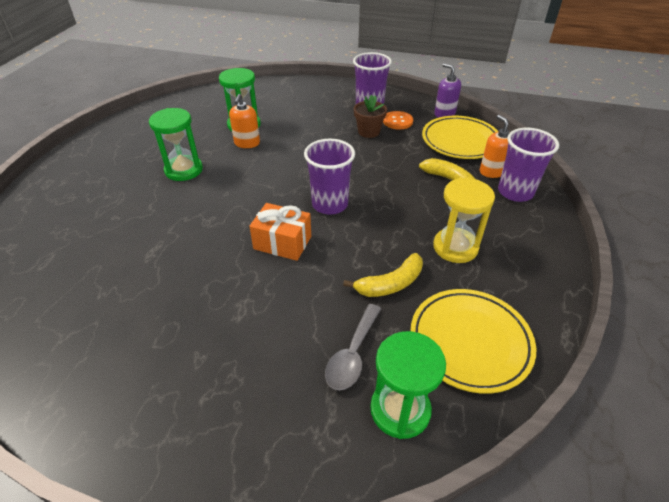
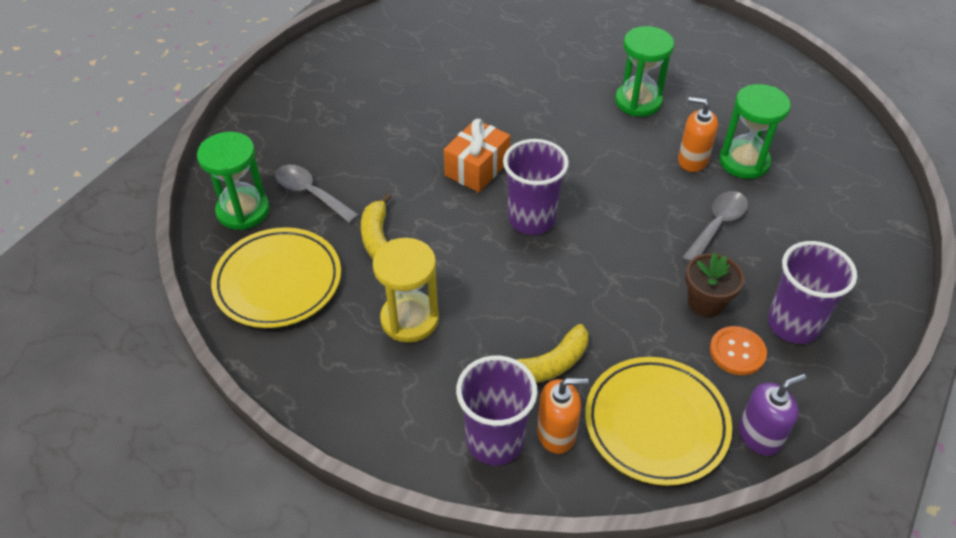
camera: 105 degrees right, 5 degrees up
none -> grey spoon [682,191,748,263]

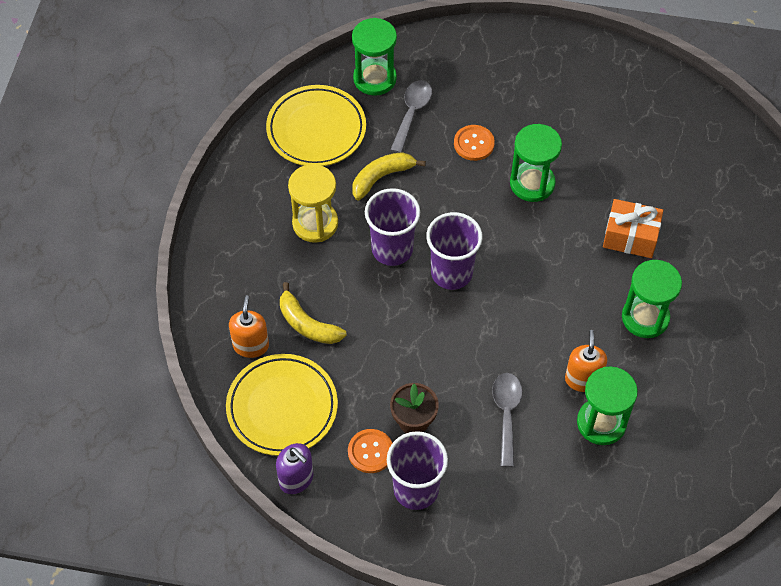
camera: 70 degrees right, 10 degrees up
orange gift [444,119,510,192] -> orange gift moved to [603,199,663,258]
purple cup [456,356,538,465] -> purple cup moved to [365,188,420,266]
orange soap dispenser [537,378,589,454] -> orange soap dispenser turned 150 degrees counterclockwise [229,295,269,358]
grey spoon [682,191,748,263] -> grey spoon turned 105 degrees counterclockwise [492,373,522,467]
none -> orange button [454,125,495,161]
none -> green hourglass [510,124,562,202]

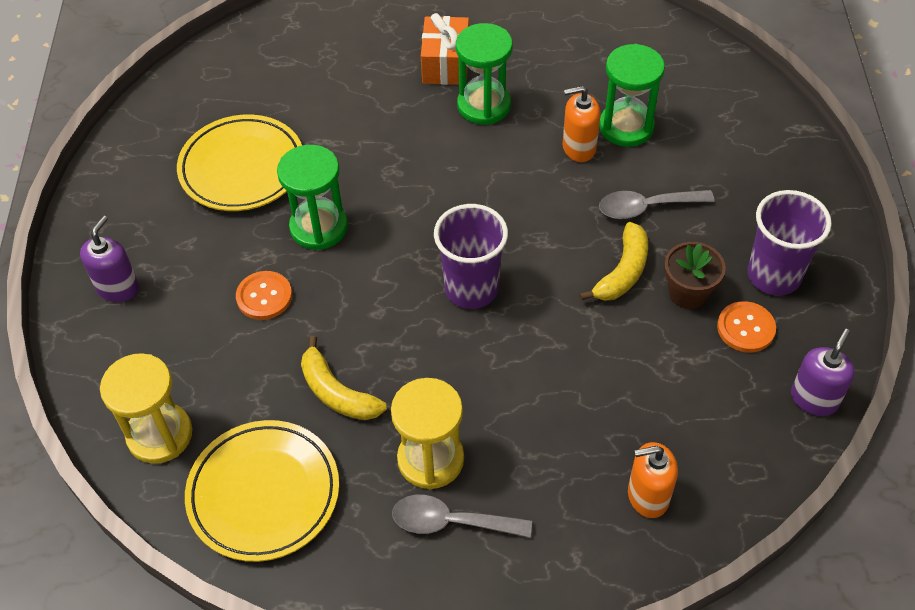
camera: 100 degrees left, 5 degrees down
yellow plate [226,354,338,456] -> yellow plate moved to [177,115,302,211]
yellow banana [280,282,347,344] -> yellow banana moved to [579,222,648,301]
green hourglass [352,18,397,96] -> yellow hourglass [100,353,192,464]
purple cup [365,188,420,266] -> none
grey spoon [390,80,432,153] -> grey spoon moved to [392,495,532,538]
orange gift [603,199,663,258] -> orange gift moved to [421,13,469,85]
none -> purple soap dispenser [80,216,139,302]

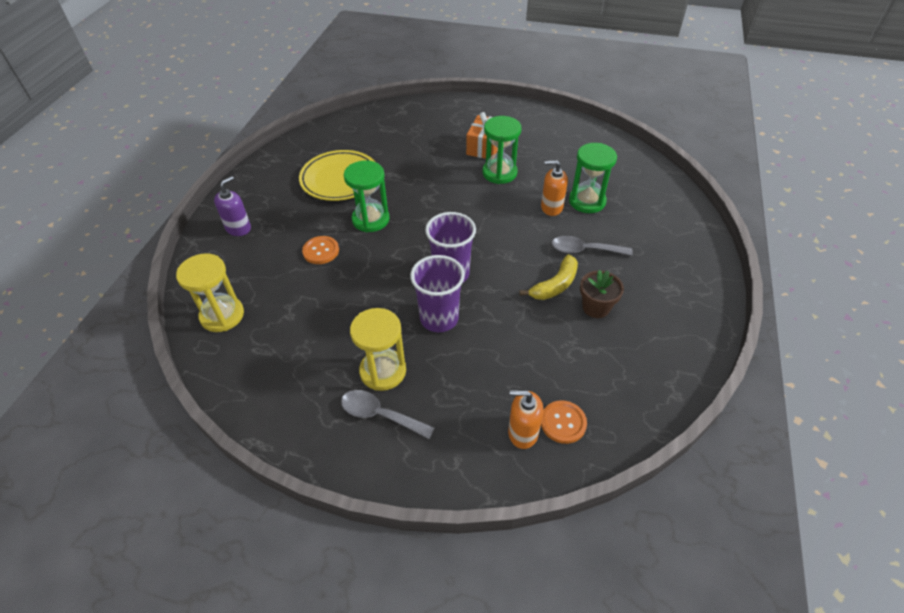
camera: 15 degrees right, 5 degrees down
yellow plate [185,420,339,562] -> none
yellow banana [301,336,387,420] -> none
orange button [717,301,776,352] -> orange button moved to [541,400,587,444]
purple cup [747,190,832,296] -> purple cup moved to [410,255,465,332]
purple soap dispenser [791,329,855,416] -> none

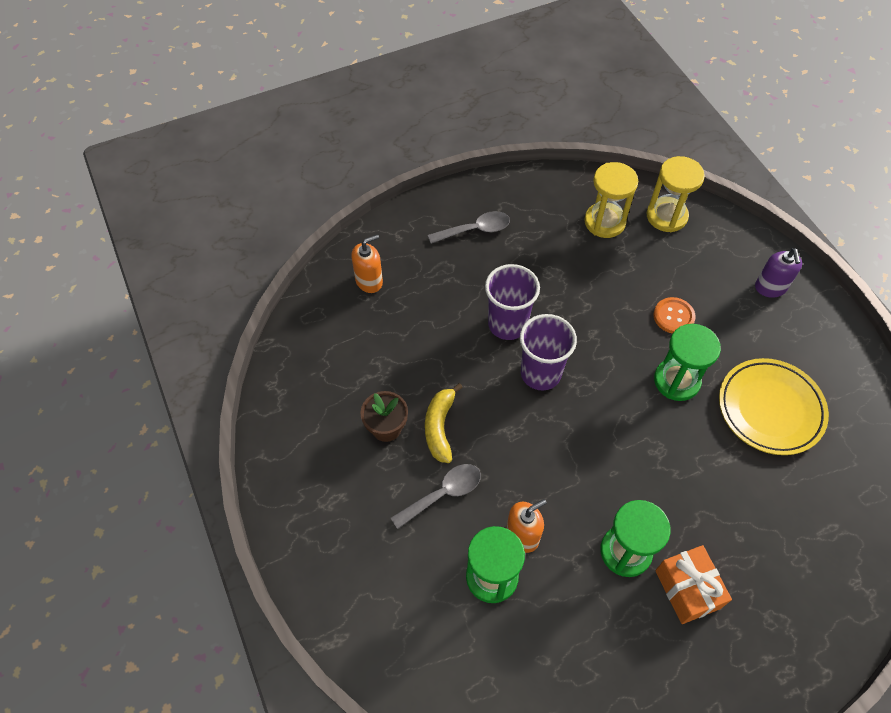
camera: 140 degrees right, 10 degrees up
yellow hourglass [350,308,406,391] -> yellow hourglass moved to [584,162,638,238]
orange button [541,400,587,444] -> none

